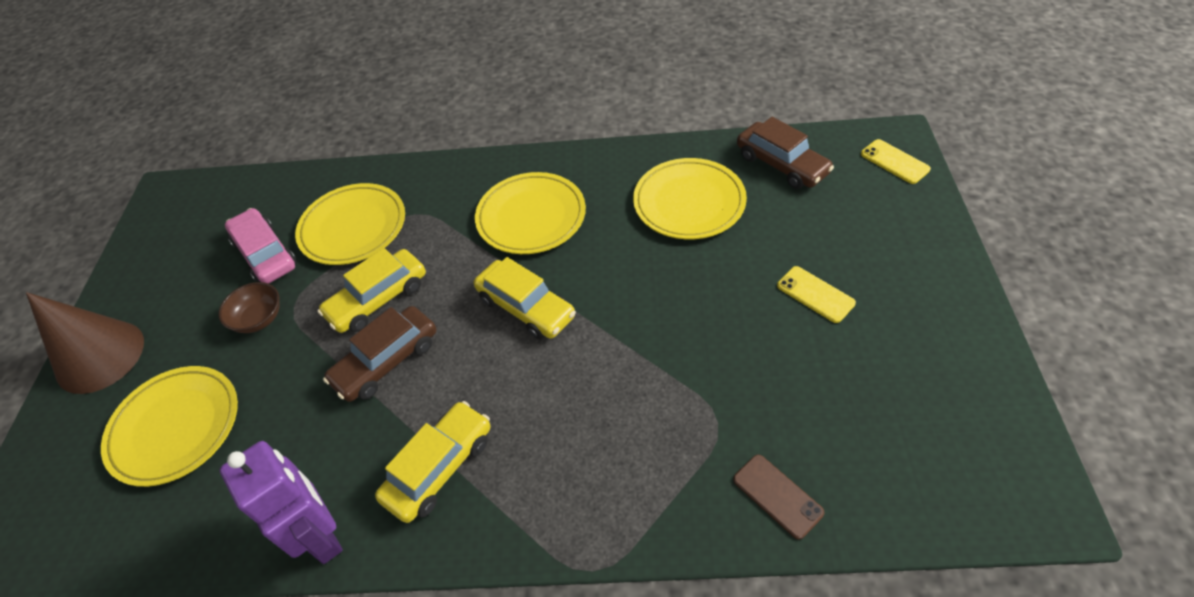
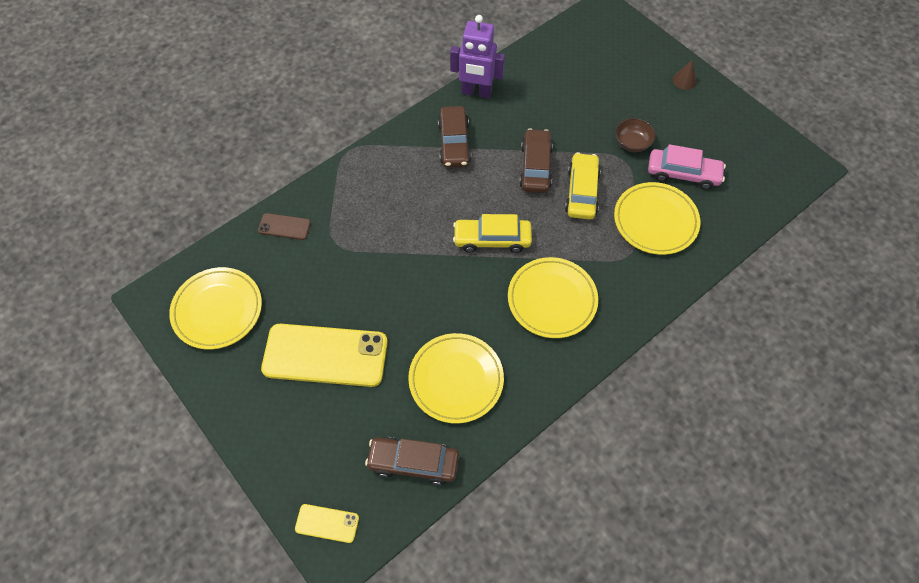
camera: 135 degrees right, 10 degrees up
brown cone [26,292,144,394] -> brown cone [673,59,696,90], size x0.44
yellow plate [101,366,238,487] -> yellow plate moved to [169,267,262,349]
yellow car [375,401,491,523] -> brown car [438,106,471,167]
yellow phone [777,266,856,323] -> yellow phone [261,324,388,387], size x2.21

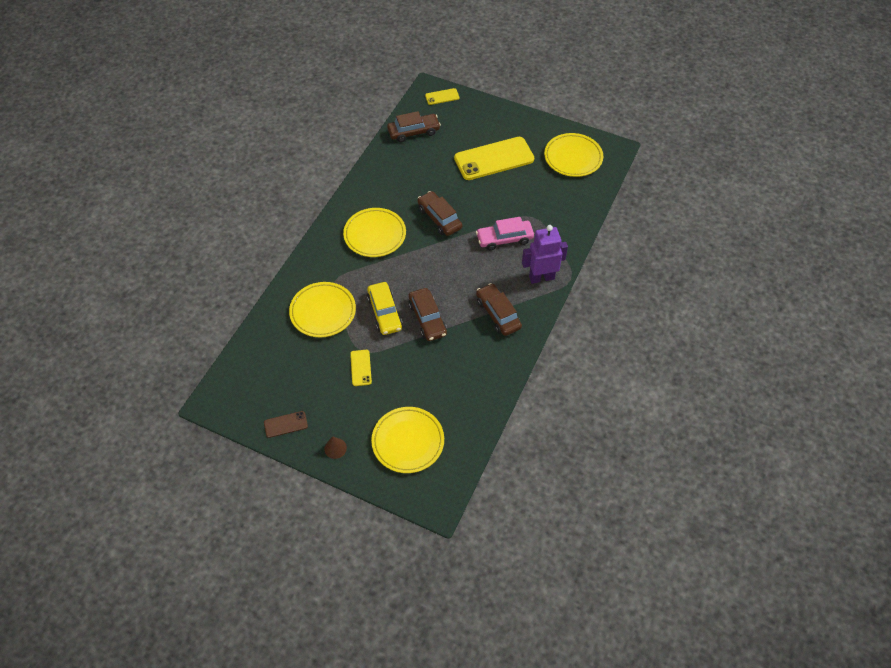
camera: 155 degrees right, 5 degrees down
brown phone [258,213,311,240] -> brown phone moved to [264,411,308,438]
yellow plate [408,333,504,424] -> yellow plate moved to [371,407,444,473]
purple robot [450,15,505,98] -> purple robot moved to [522,225,568,284]
yellow car [453,214,532,253] -> none
brown bowl [615,118,656,152] -> yellow phone [350,350,372,386]
pink car [648,144,726,190] -> pink car moved to [476,217,534,250]
none -> brown car [418,191,462,236]

